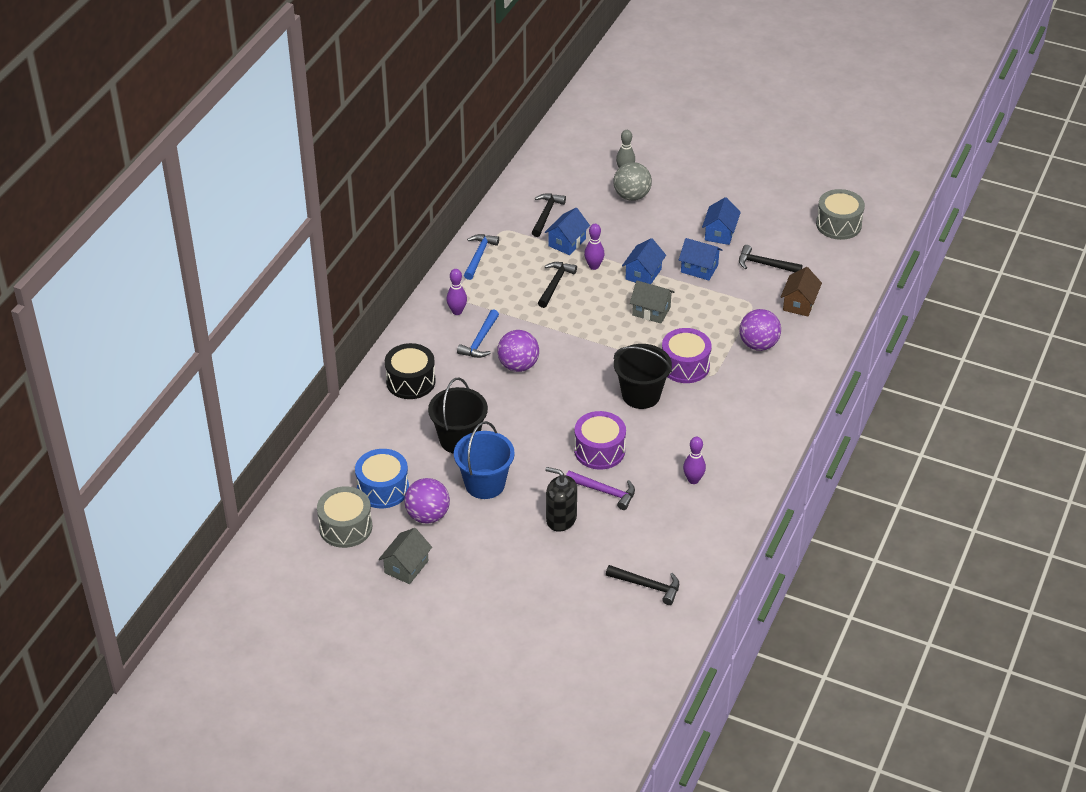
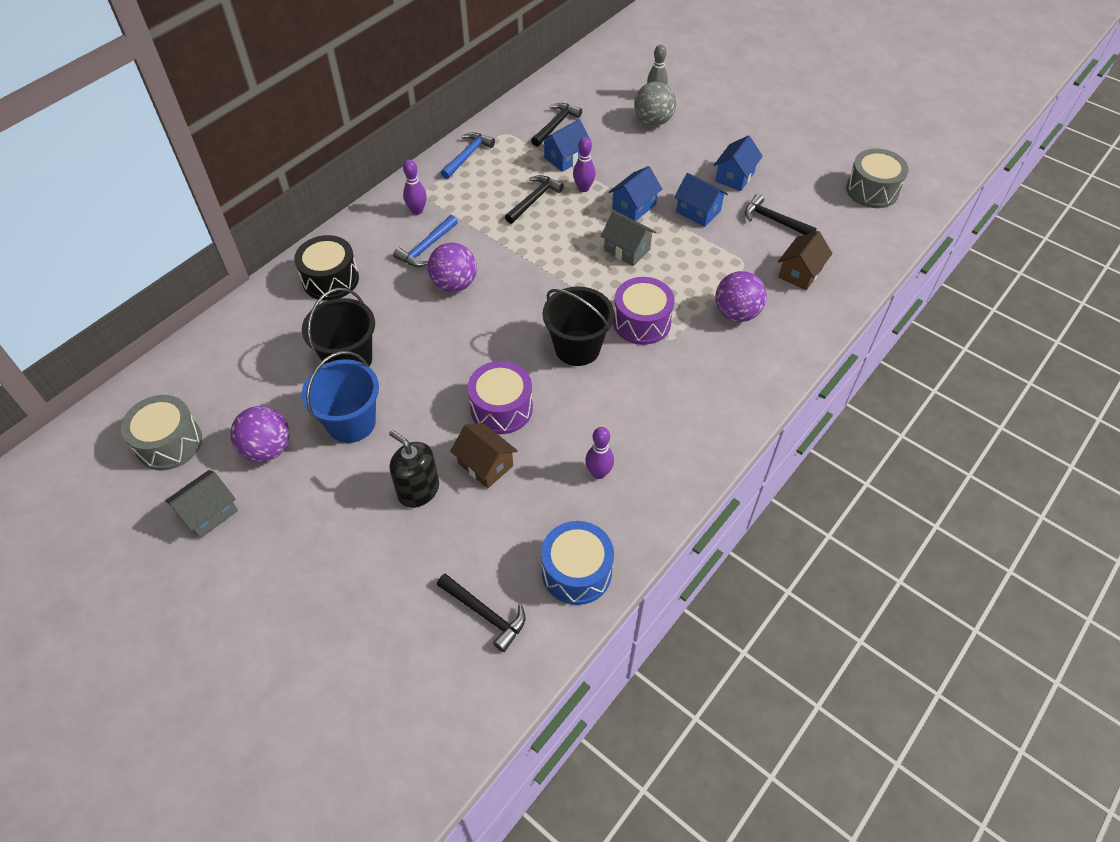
camera: 15 degrees right, 10 degrees up
blue drum [355,449,409,508] -> blue drum moved to [541,521,614,605]
purple hammer [566,471,635,510] -> brown house [450,423,518,488]

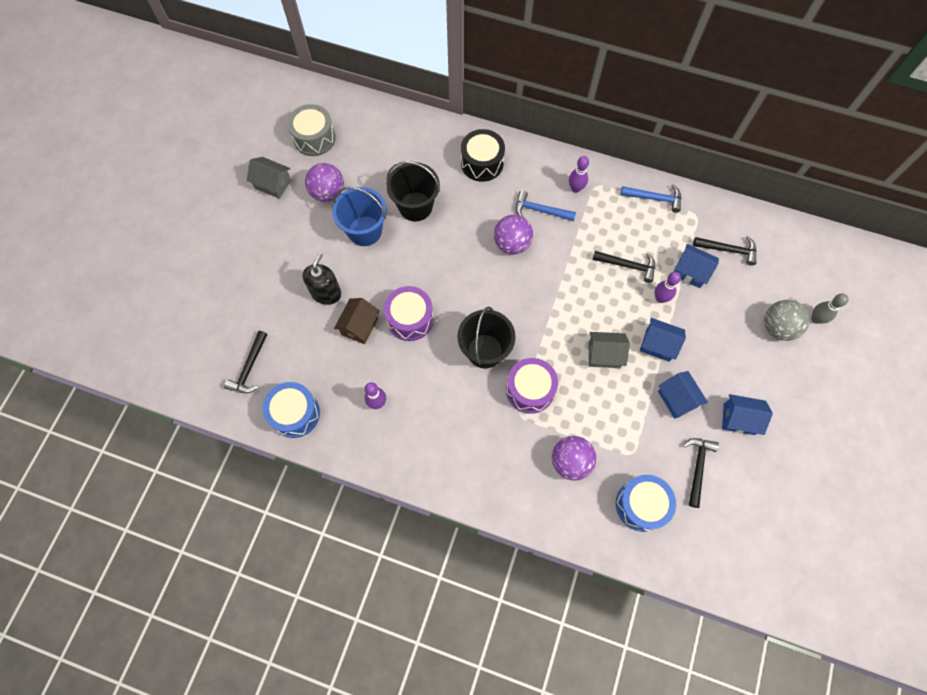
camera: 70 degrees right, 15 degrees up
grey house [601,211,656,266] -> grey house turned 75 degrees clockwise [589,332,630,368]
blue house [674,173,728,227] -> blue house turned 45 degrees counterclockwise [658,371,708,419]
brown house [778,231,833,290] -> blue drum [616,475,676,532]
grey drum [846,149,909,208] -> none

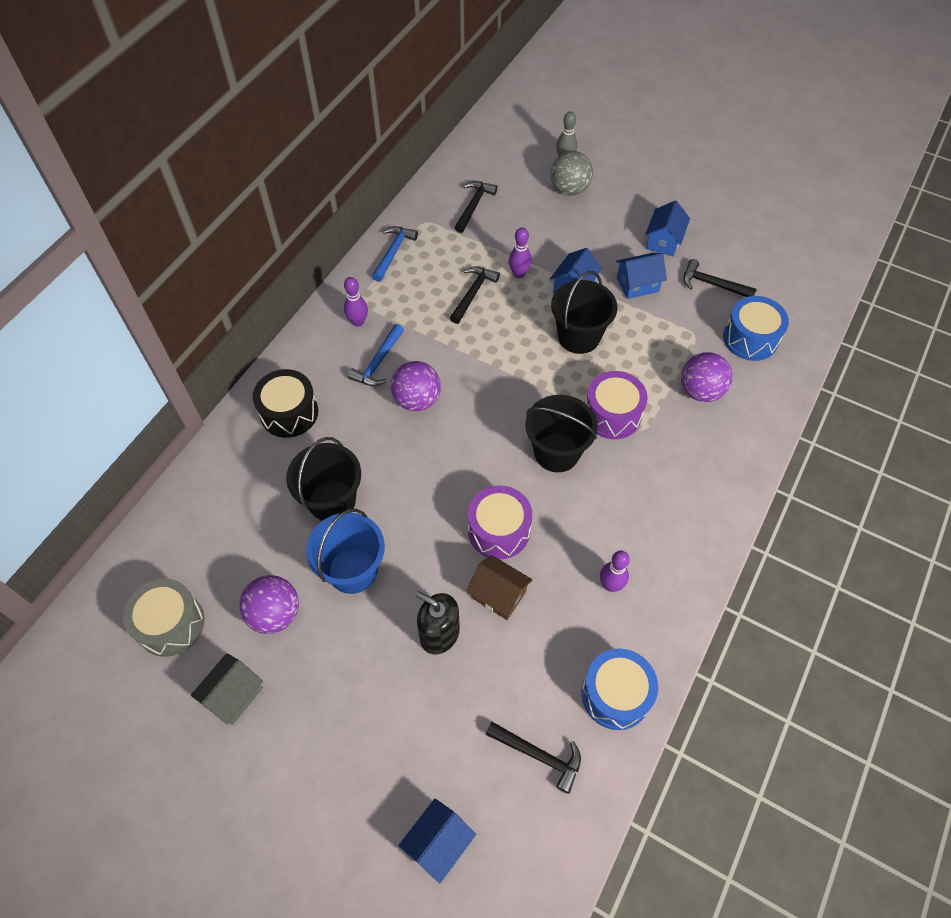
camera: 80 degrees left, 10 degrees down
grey house [589,332,630,368] -> black bucket [551,271,618,354]
blue house [674,244,719,288] -> blue house moved to [398,799,476,883]

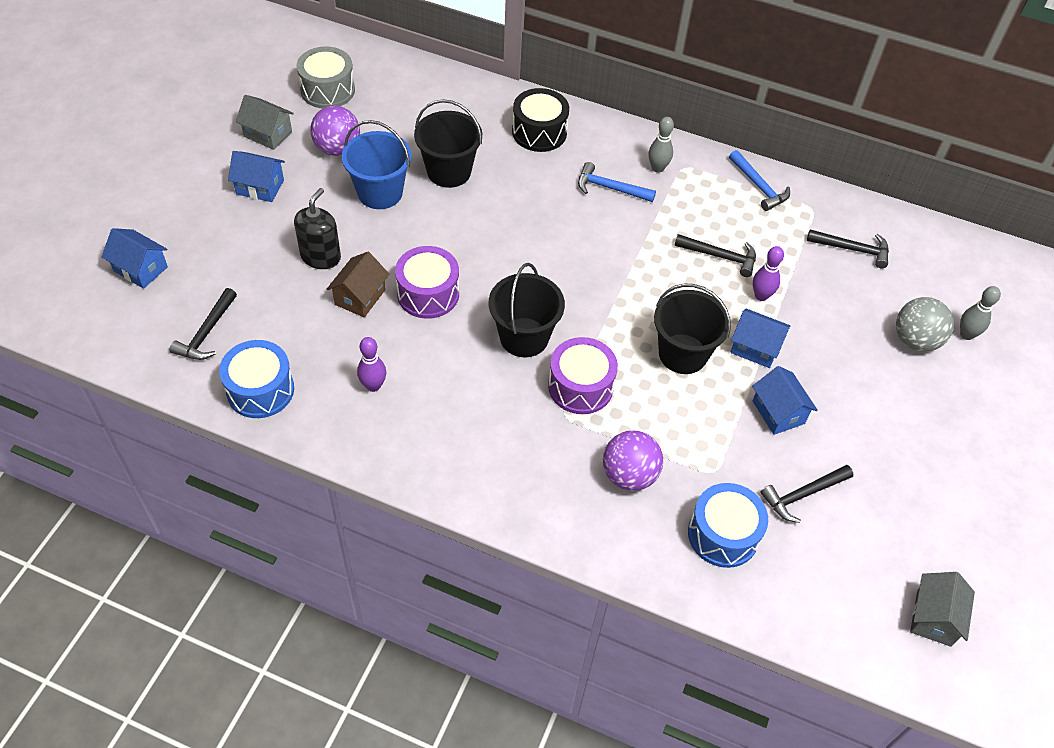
camera: 80 degrees right, 5 degrees down
purple bowling pin [344,277,368,327] -> grey bowling pin [649,117,674,173]
blue hammer [372,226,418,282] -> blue hammer turned 45 degrees clockwise [729,150,790,211]
purple ball [391,361,441,411] -> none
blue house [645,200,690,256] -> blue house moved to [228,151,285,202]
black hammer [683,259,757,297] -> black hammer turned 135 degrees counterclockwise [760,465,853,523]
none -> grey house [910,572,975,647]

